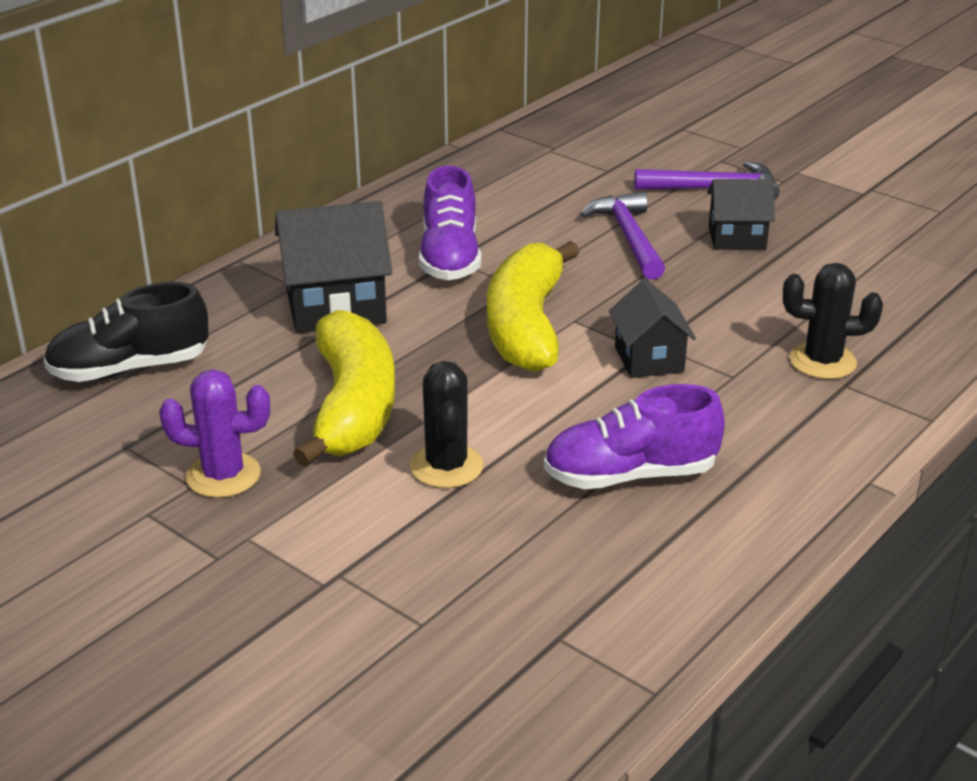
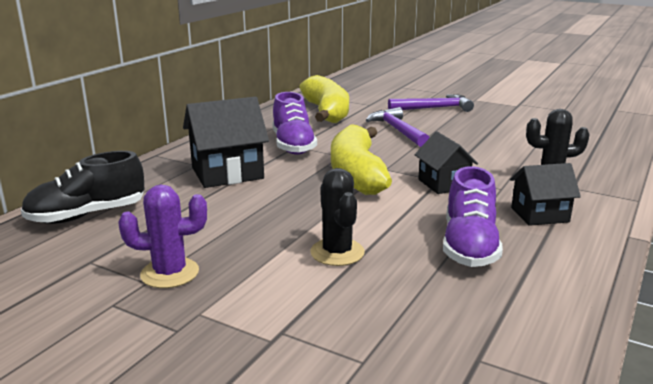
camera: 10 degrees left, 10 degrees down
yellow banana [293,310,395,467] -> yellow banana moved to [299,75,349,123]
purple shoe [544,384,725,489] -> purple shoe turned 60 degrees counterclockwise [443,166,503,267]
black house [707,179,775,250] -> black house moved to [510,163,581,226]

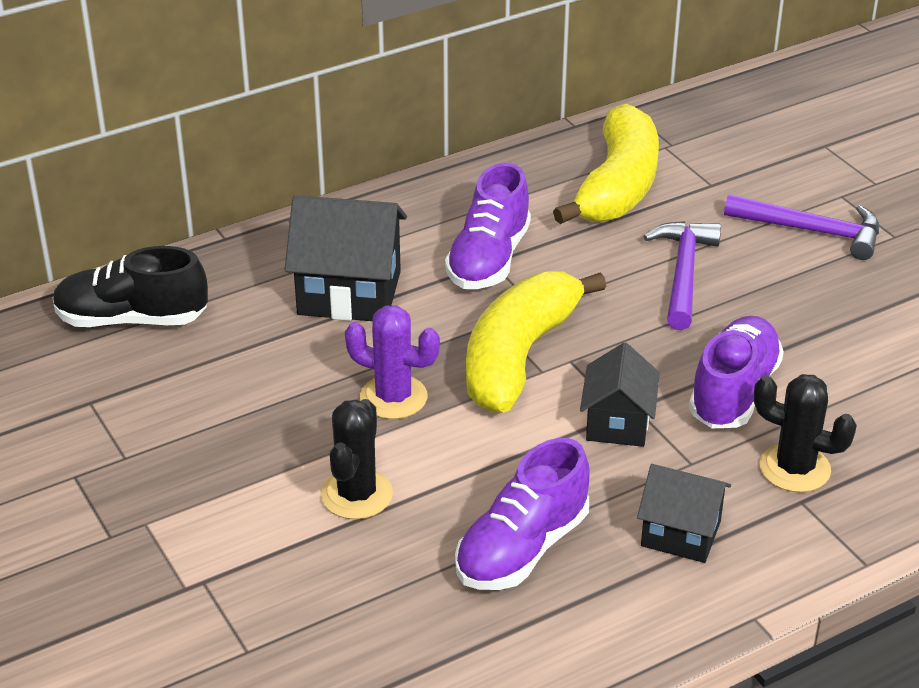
camera: 30 degrees right, 15 degrees up
purple cactus [118,185,207,288] -> purple cactus moved to [345,305,440,419]
none -> purple shoe [689,316,784,428]

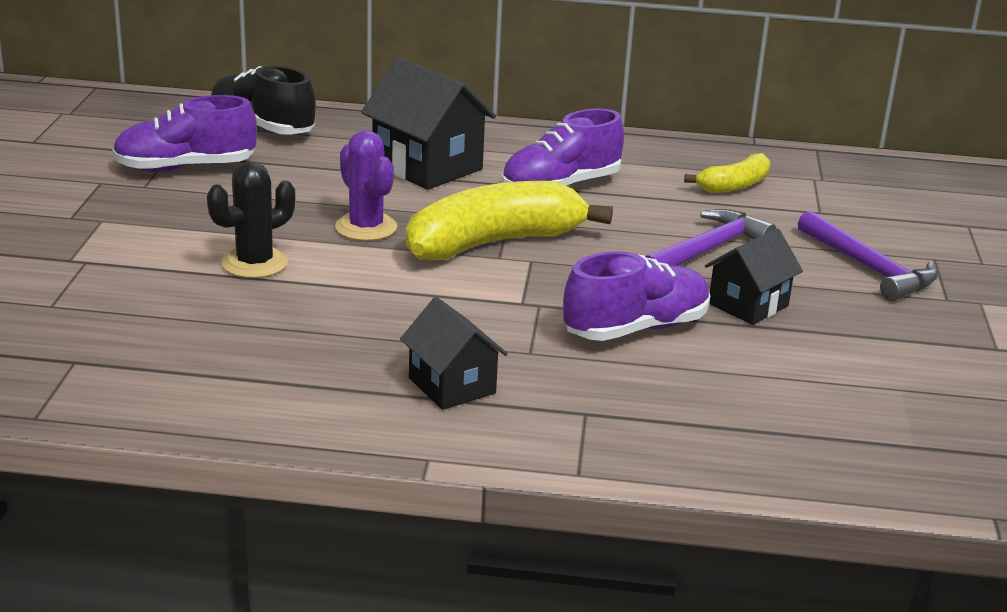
camera: 35 degrees right, 10 degrees down
purple shoe [455,438,590,590] -> purple shoe moved to [112,95,257,172]
yellow banana [553,104,659,224] -> yellow banana [684,153,771,193], size x0.52
black house [580,342,660,447] -> black house moved to [705,228,803,325]
black cactus [754,374,857,492] -> none

